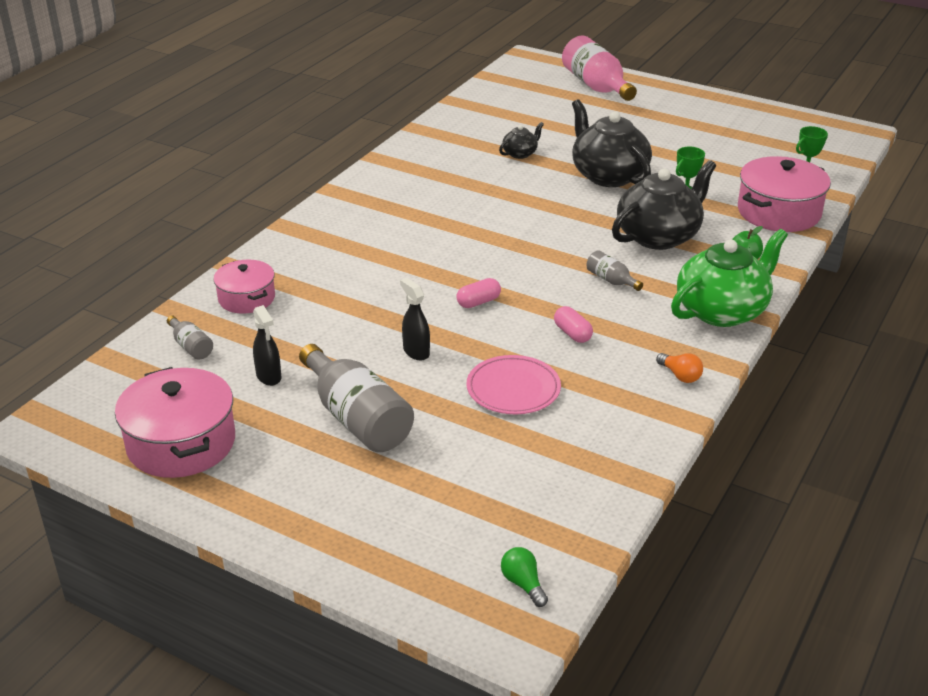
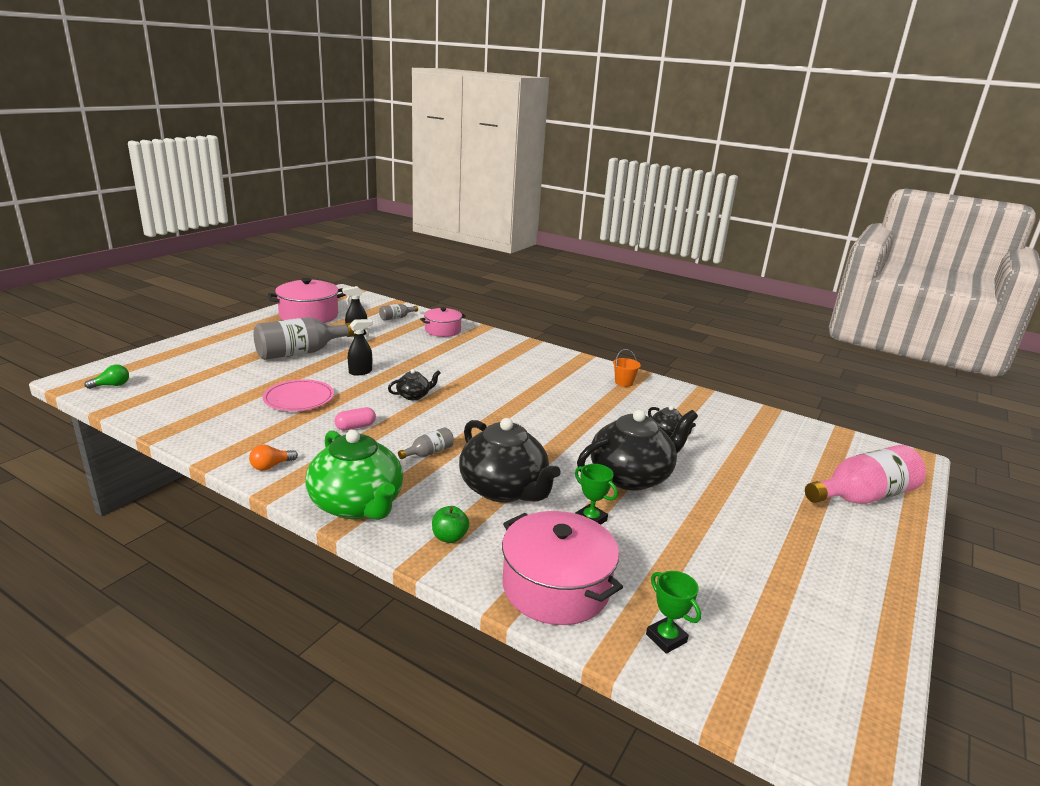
camera: 90 degrees right, 10 degrees down
pink capsule [456,278,501,308] -> black teapot [388,369,441,400]
none -> orange bucket [613,349,641,387]

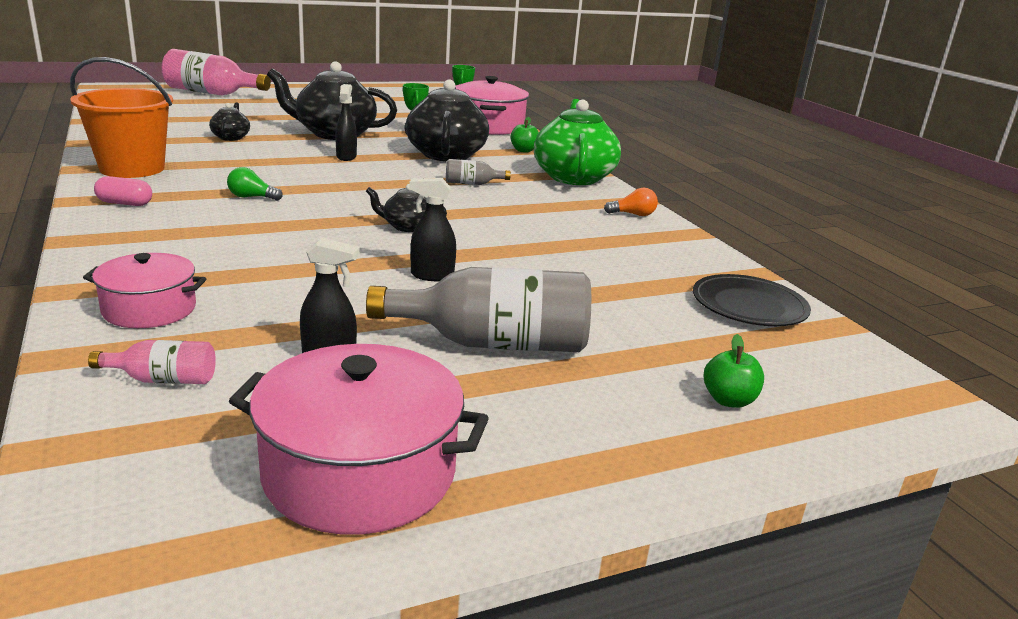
camera: 145 degrees left, 0 degrees up
green light bulb [84,364,129,389] -> green light bulb moved to [227,167,283,201]
pink plate [263,379,334,411] -> none
pink capsule [334,407,376,430] -> pink capsule moved to [94,176,152,206]
grey bottle [379,304,418,321] -> pink bottle [88,340,216,384]
orange bucket [613,349,641,387] -> orange bucket [70,57,173,178], size x2.27
none -> black spray bottle [335,84,357,161]
none -> black plate [693,274,811,326]
none -> green apple [704,334,764,408]

